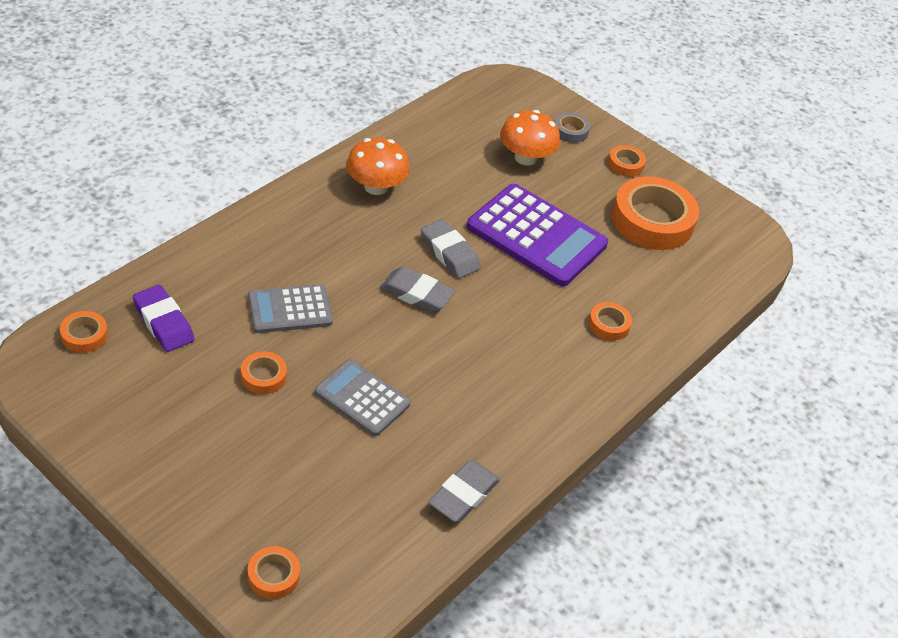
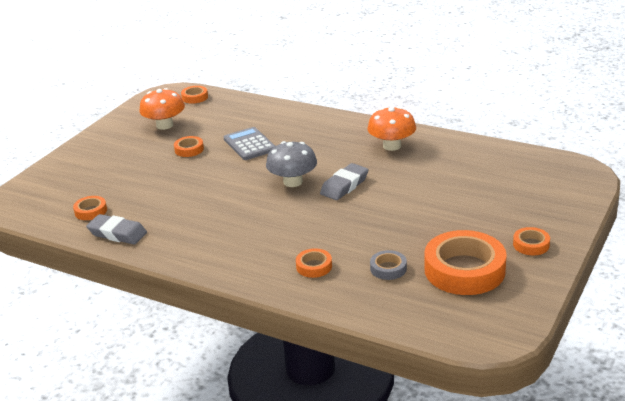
camera: 85 degrees right, 15 degrees down
purple eraser [133,285,195,352] -> none
orange tape [248,546,300,599] -> orange tape moved to [73,196,107,220]
grey calculator [315,359,411,436] -> none
grey eraser [380,266,455,312] -> grey mushroom [266,141,317,187]
purple calculator [467,184,608,286] -> none
orange mushroom [500,110,560,166] -> orange mushroom moved to [139,88,185,130]
grey tape [555,112,590,143] -> grey tape moved to [370,250,407,280]

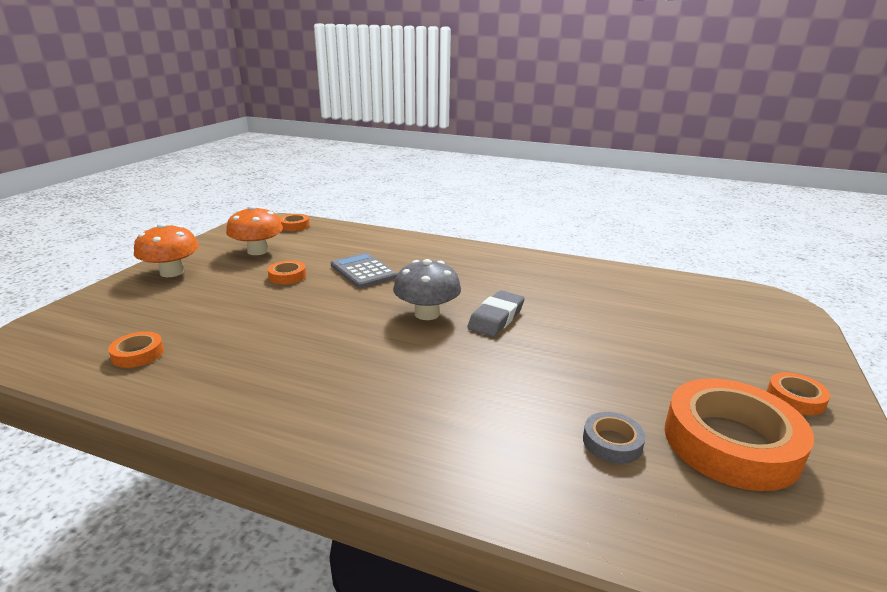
camera: 10 degrees left, 5 degrees down
grey eraser [86,214,147,244] -> none
orange tape [296,248,332,278] -> none
orange mushroom [367,107,416,151] -> orange mushroom moved to [134,223,199,277]

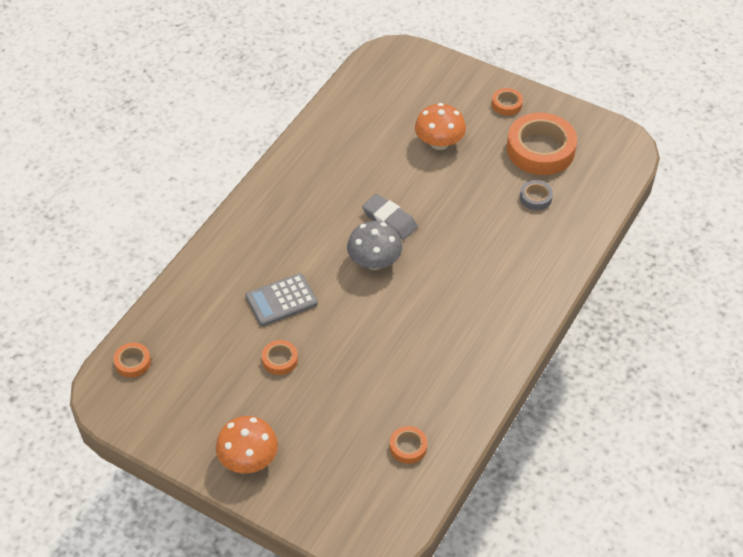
camera: 80 degrees left, 25 degrees up
orange mushroom [226,205,283,255] -> orange mushroom moved to [415,103,466,150]

